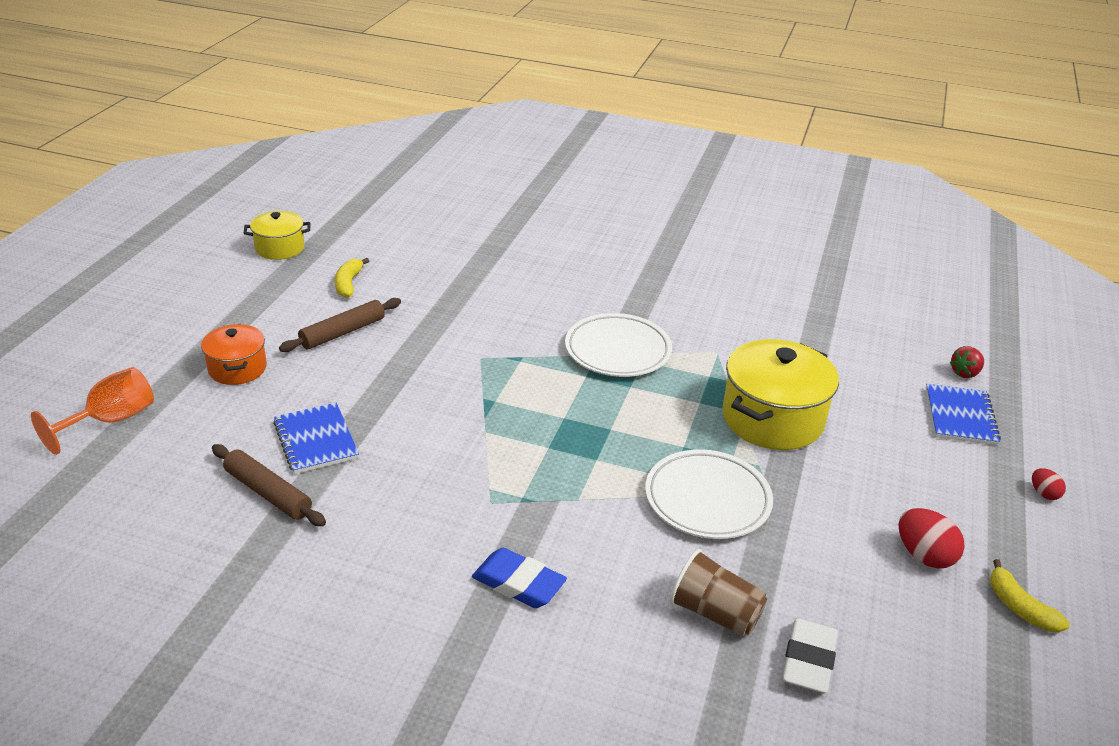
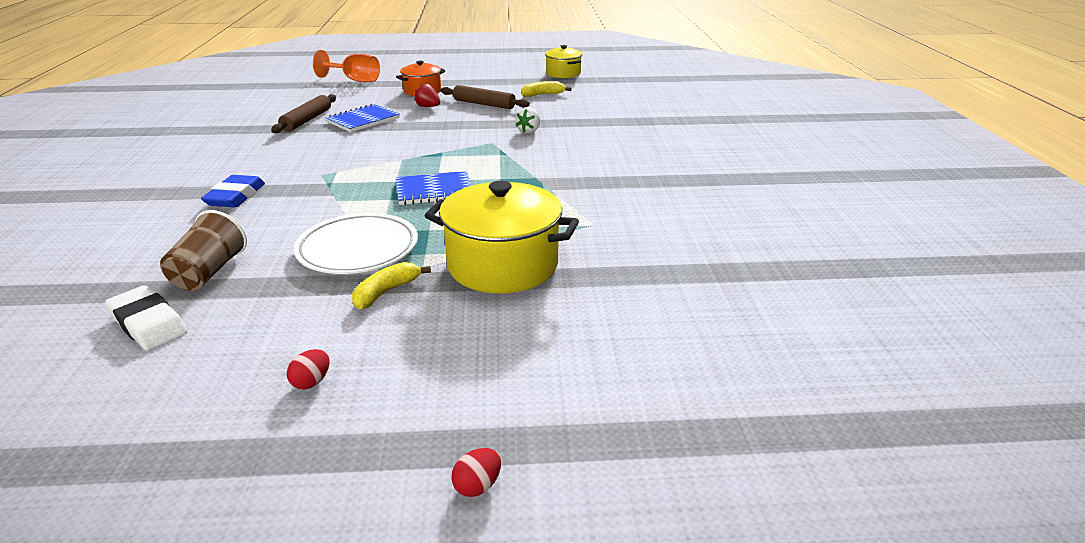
camera: 70 degrees right, 5 degrees down
white plate [565,313,672,377] -> none
white eraser [782,618,838,693] -> white eraser turned 45 degrees clockwise [105,285,187,351]
red egg [898,508,965,568] -> red egg [287,349,329,389], size x0.56
blue notebook [926,384,1001,445] -> blue notebook moved to [396,171,472,205]
red strawberry [950,346,984,378] -> red strawberry moved to [414,84,440,107]
yellow banana [990,559,1070,632] -> yellow banana moved to [352,262,431,309]
none -> white strawberry [516,108,540,133]

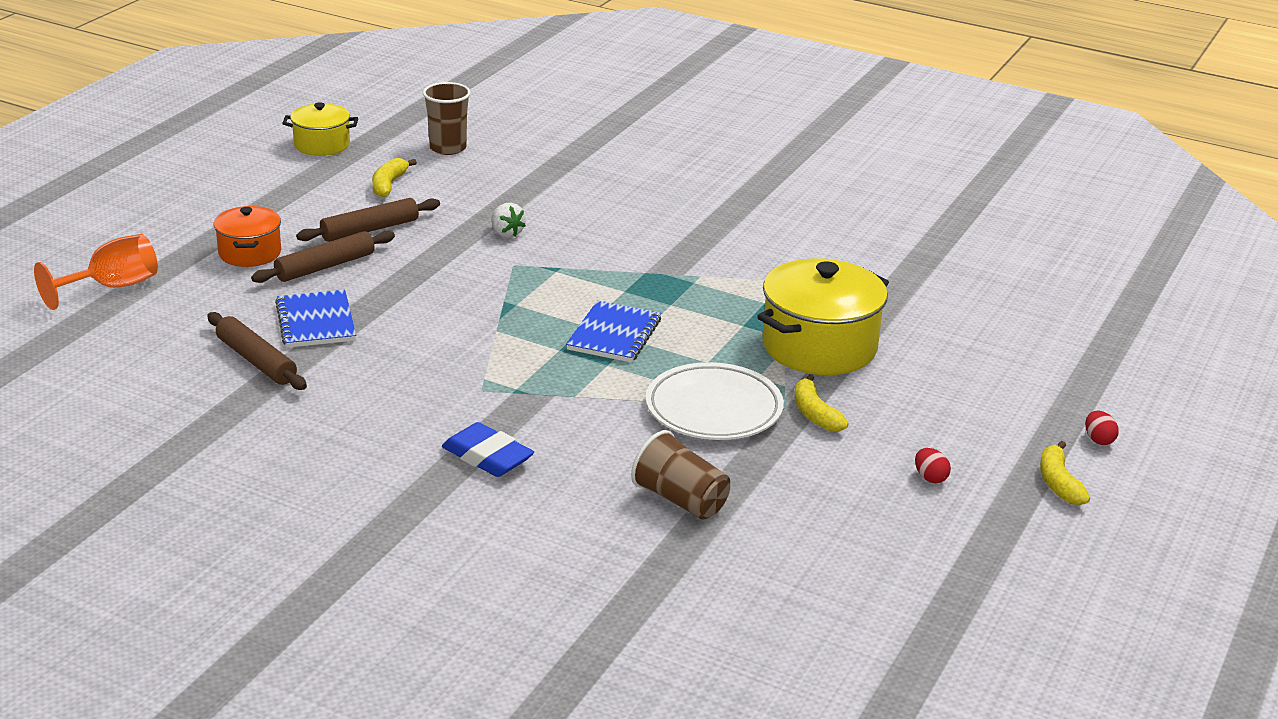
camera: 60 degrees left, 0 degrees up
white eraser [105,285,187,351] -> none
red strawberry [414,84,440,107] -> brown rolling pin [251,231,395,283]
none -> brown cup [423,82,471,155]
none -> yellow banana [1040,441,1090,505]

